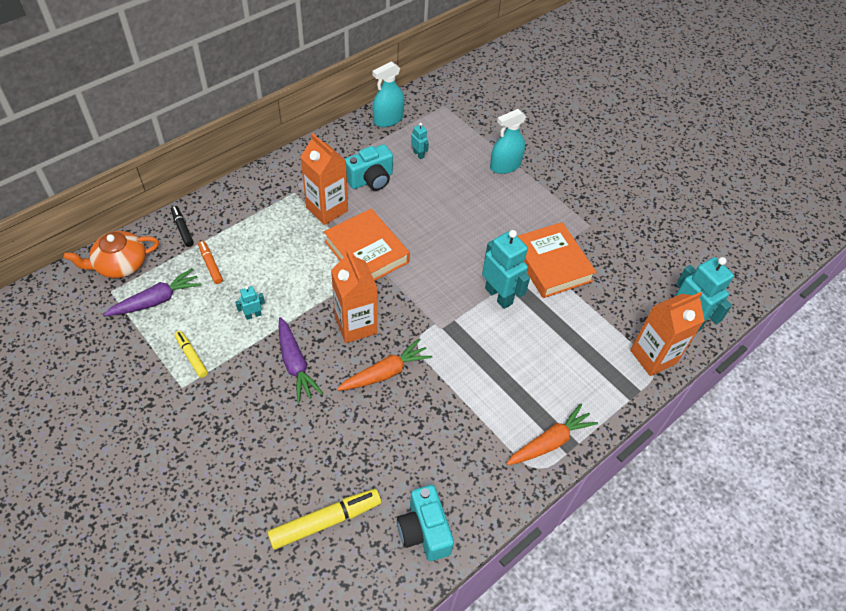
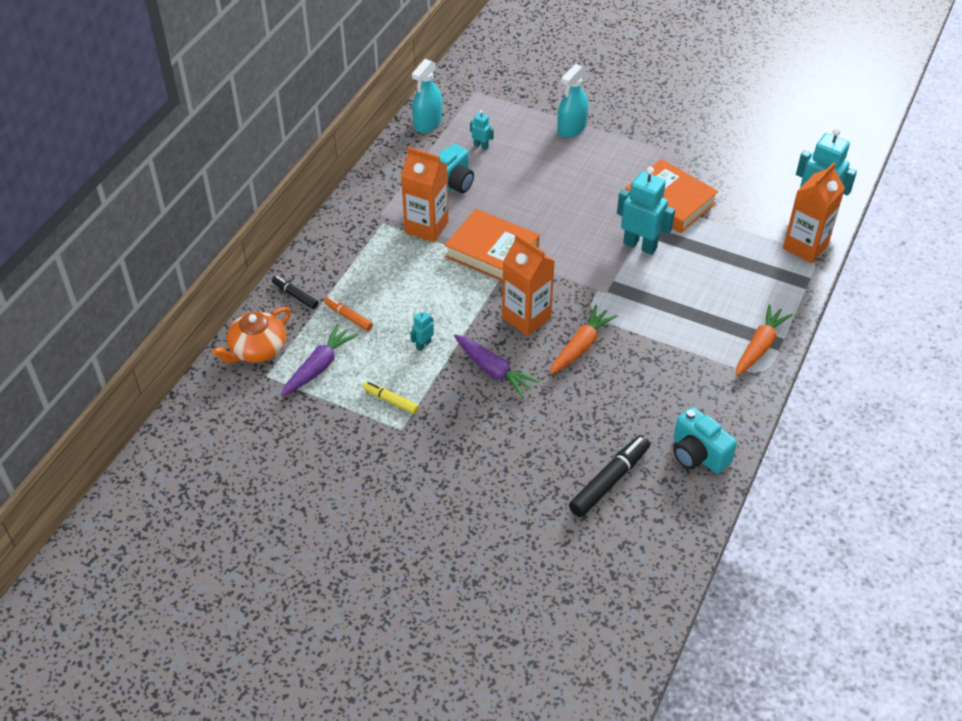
camera: 20 degrees left, 5 degrees down
yellow marker [268,489,381,550] -> black marker [569,435,650,517]

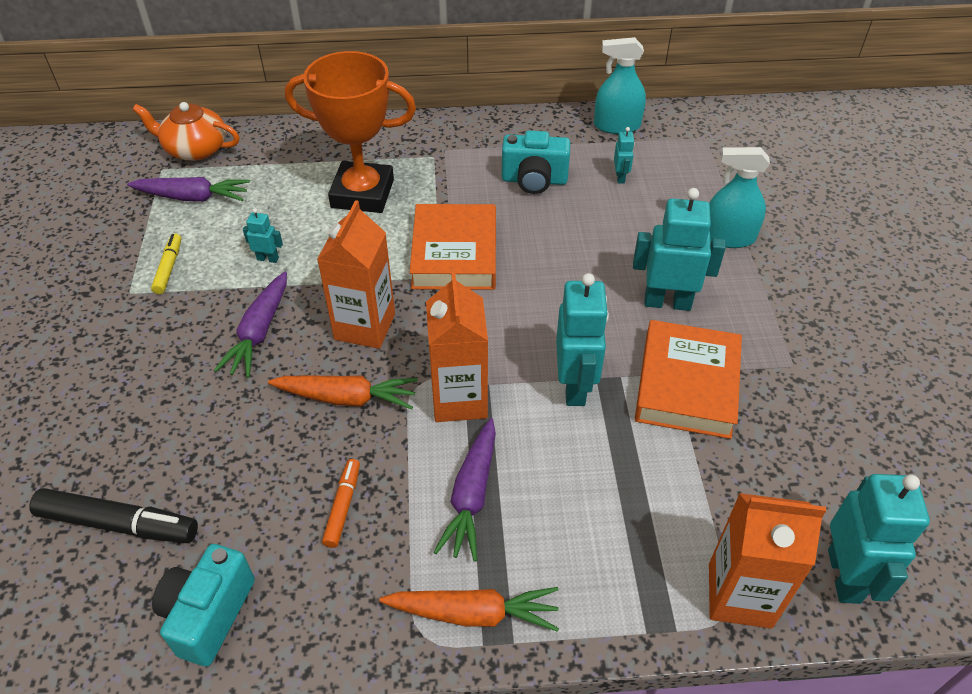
camera: 60 degrees right, 0 degrees up
black marker [272,276,319,309] -> none
orange marker [324,297,373,331] -> orange marker moved to [322,459,360,548]
orange carton [401,147,448,242] -> orange carton moved to [426,272,488,422]
none -> orange trophy [285,51,416,213]
none -> purple carrot [433,418,496,562]
none -> turquoise robot [633,188,726,311]

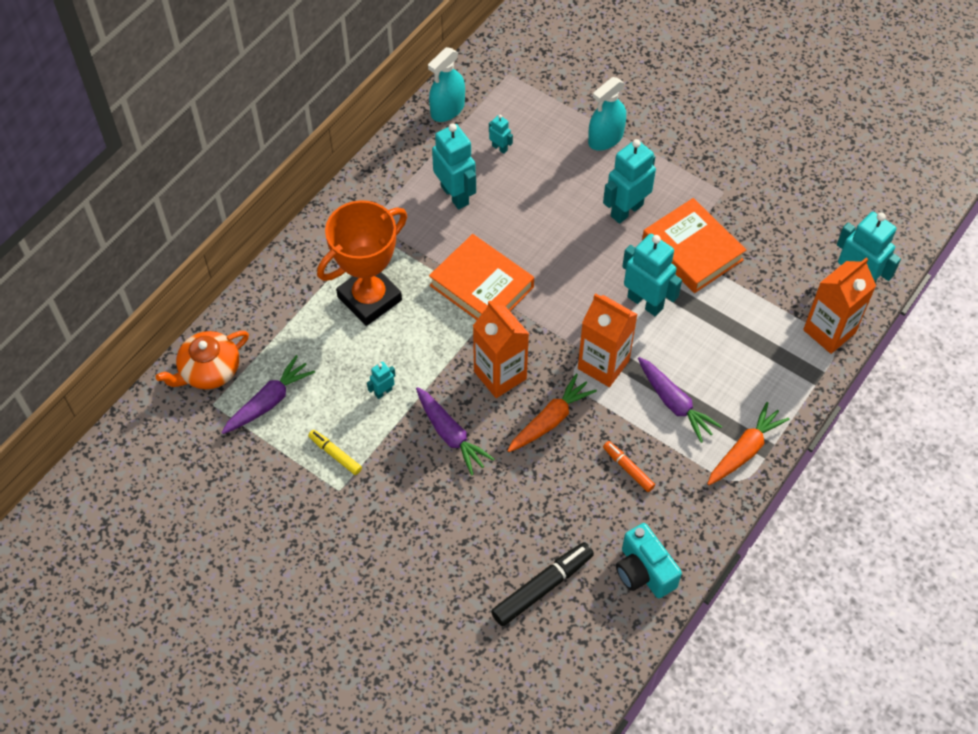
camera: 50 degrees left, 10 degrees up
turquoise camera [502,130,571,194] -> turquoise robot [432,123,476,209]

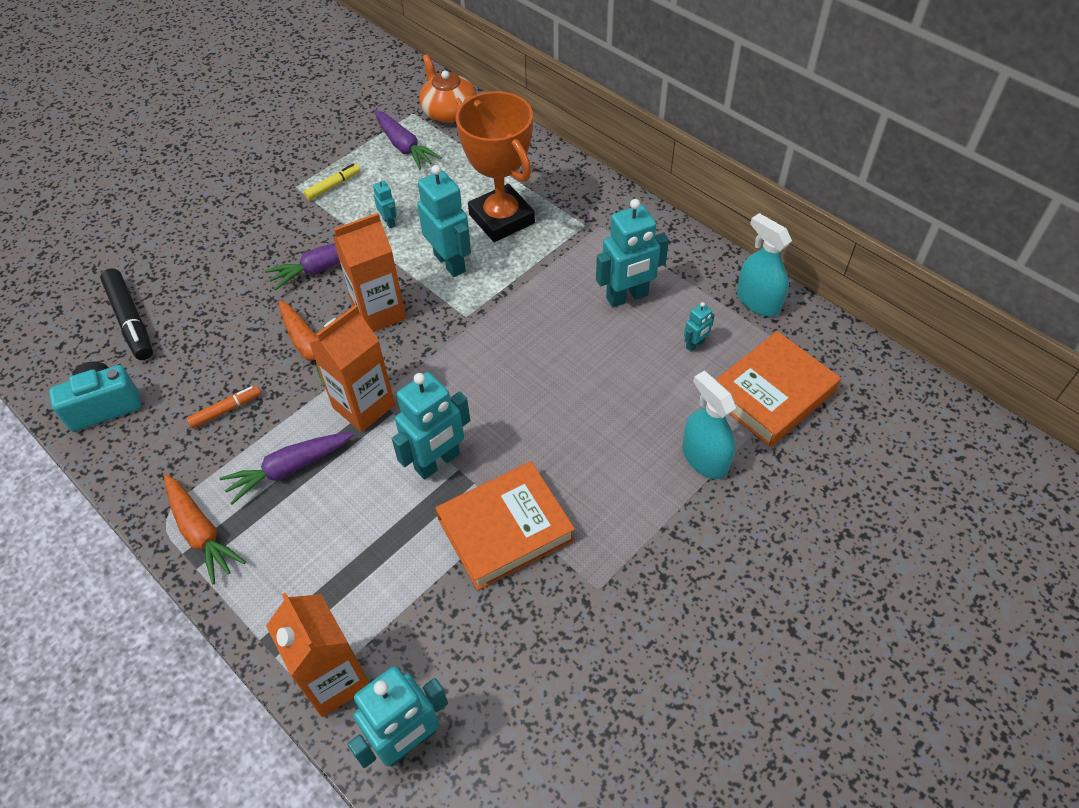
camera: 100 degrees right, 5 degrees down
orange book [429,234,534,320] -> orange book moved to [716,331,841,447]
turquoise robot [603,139,656,224] -> turquoise robot moved to [417,165,471,277]

